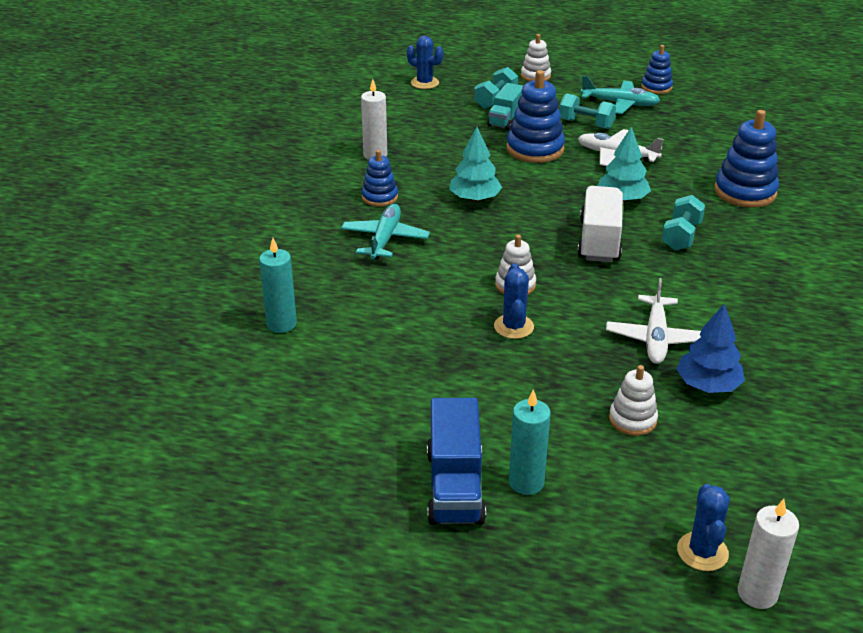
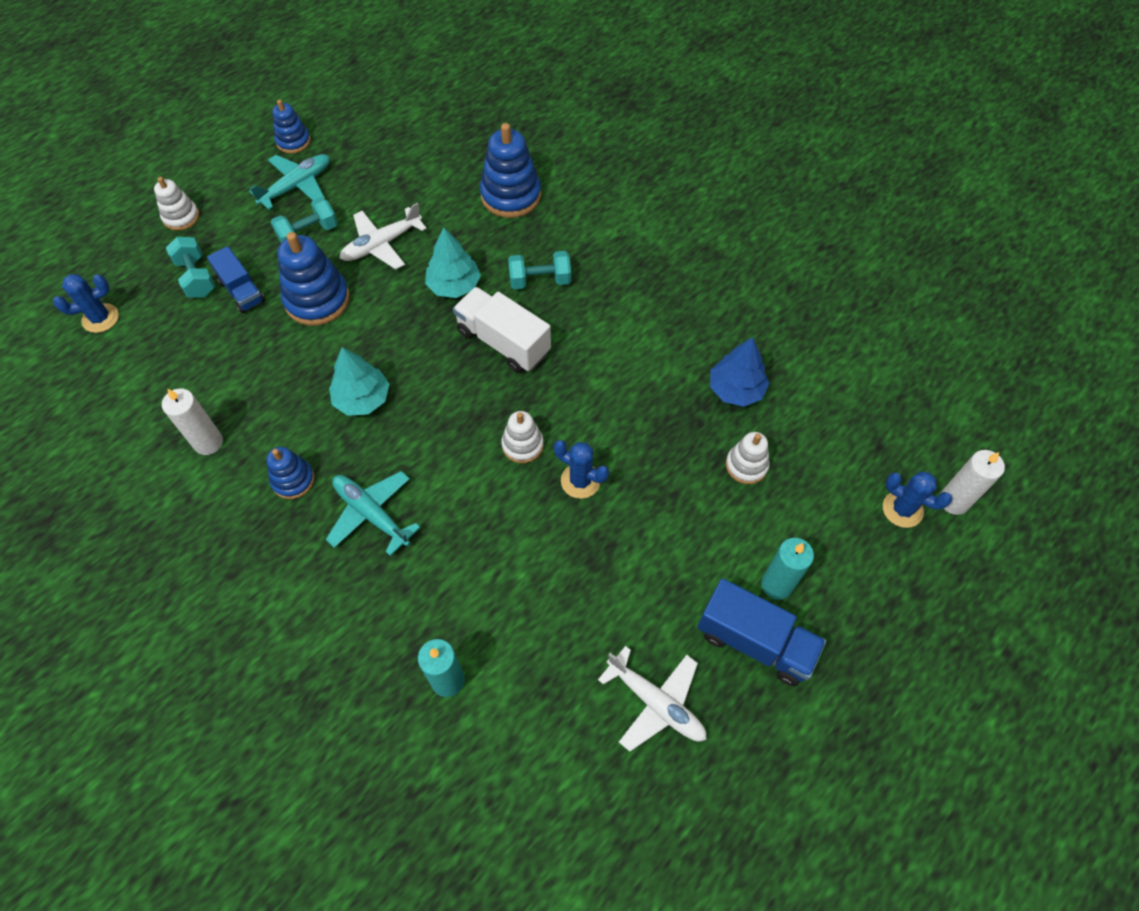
camera: 60 degrees left, 25 degrees up
turquoise truck [487,83,523,130] -> blue truck [207,246,265,313]
white plane [606,278,701,364] -> white plane moved to [598,646,706,752]
turquoise dumbbell [662,195,705,251] -> turquoise dumbbell turned 60 degrees counterclockwise [508,251,571,289]

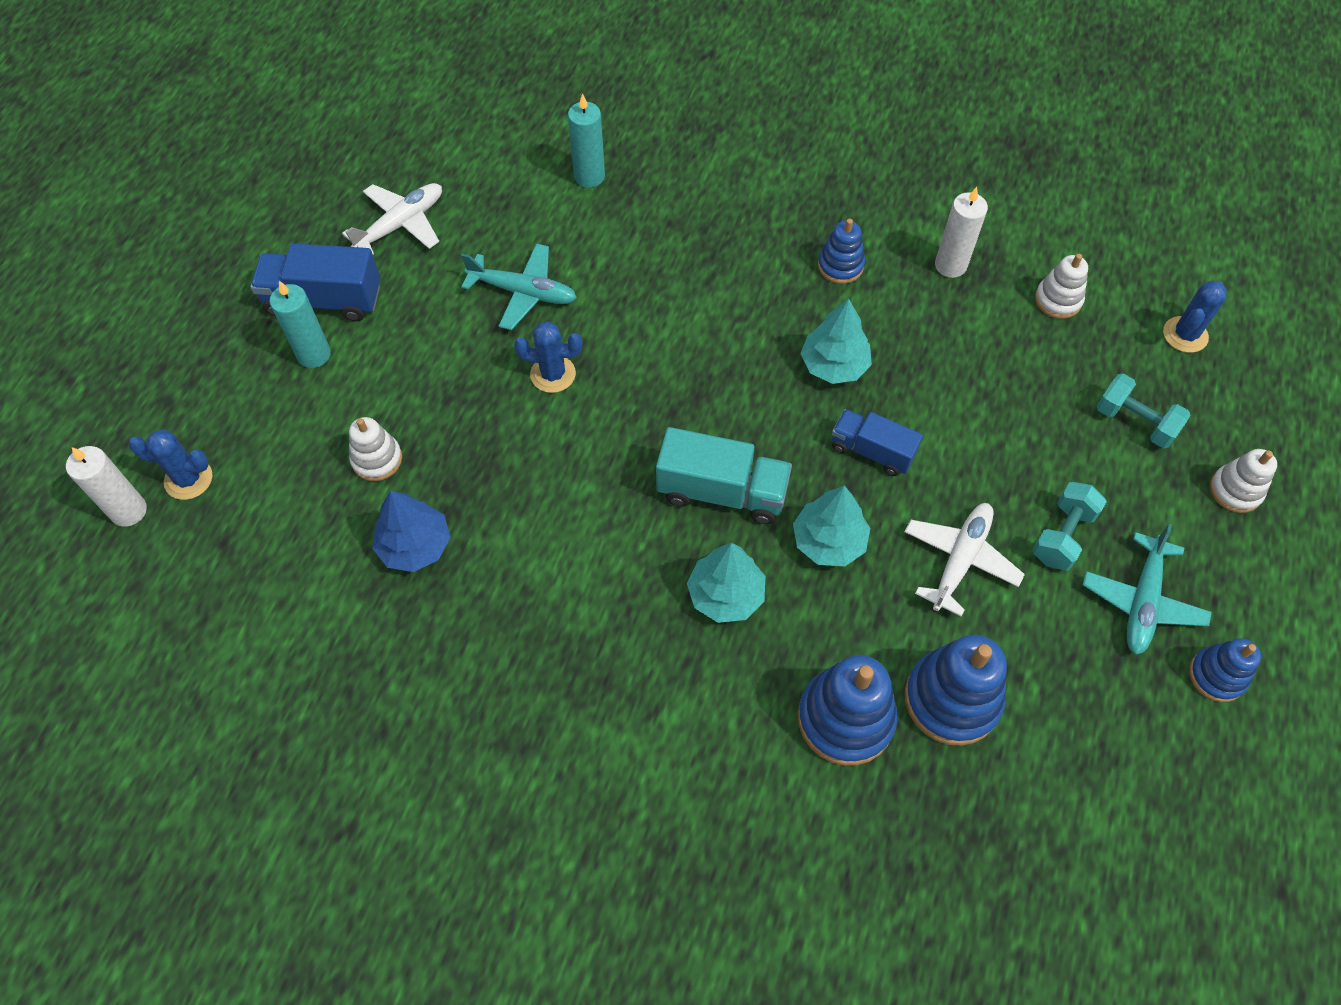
camera: 155 degrees right, 0 degrees up
blue truck [207,246,265,313] -> blue truck moved to [832,409,923,476]
blue stacking toy [278,232,350,326] -> blue stacking toy moved to [905,635,1007,746]
turquoise plane [326,471,421,556] -> turquoise plane moved to [461,243,577,330]
white truck [453,287,551,373] -> turquoise truck [656,427,792,524]
white stacking toy [501,411,544,463] -> white stacking toy moved to [1035,254,1088,319]
turquoise dumbbell [508,251,571,289] -> turquoise tree [687,543,765,623]
white plane [598,646,706,752] -> white plane turned 120 degrees clockwise [342,183,442,255]

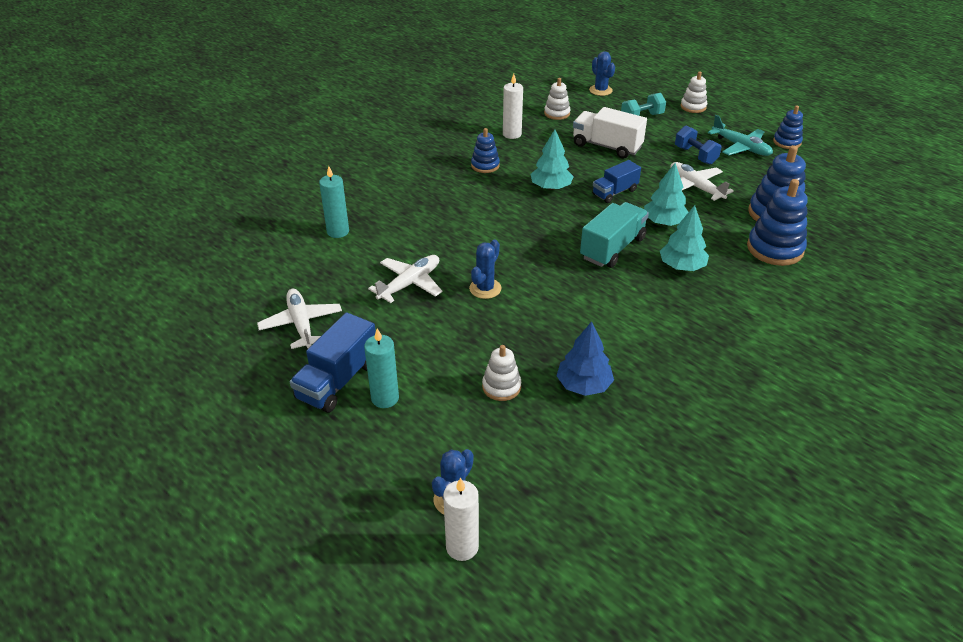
camera: 65 degrees left, 20 degrees down
turquoise plane [461,243,577,330] -> white plane [368,255,442,303]
turquoise dumbbell [1032,482,1107,571] -> blue dumbbell [675,126,721,165]
none -> white truck [573,107,647,159]

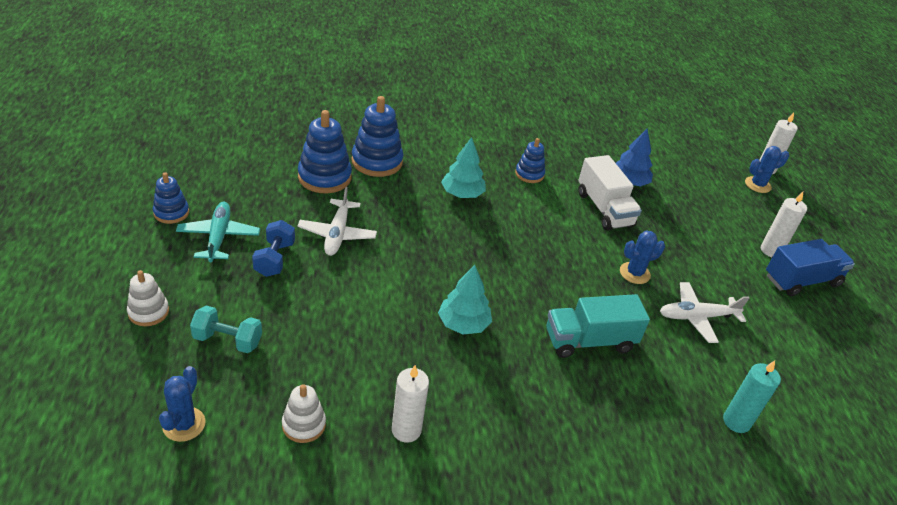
camera: 145 degrees left, 0 degrees up
white plane [257,289,342,349] -> none
turquoise candle [364,328,399,408] -> white candle [761,192,807,257]
blue stacking toy [471,128,500,173] -> blue stacking toy moved to [515,138,545,183]
white stacking toy [482,345,521,401] -> none
white truck [573,107,647,159] -> white truck moved to [578,155,642,231]
turquoise truck [580,202,649,268] -> turquoise truck moved to [546,294,650,358]
blue truck [592,160,641,203] -> none
turquoise tree [644,163,688,226] -> none

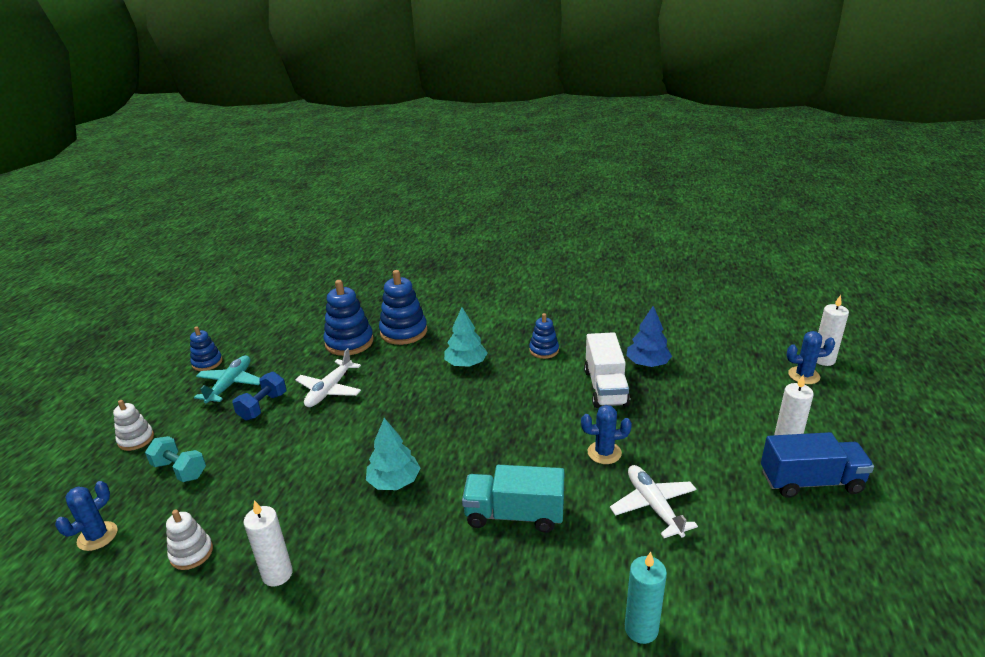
camera: 25 degrees right, 10 degrees down
white plane [660,282,749,343] -> white plane turned 60 degrees clockwise [610,465,698,538]

